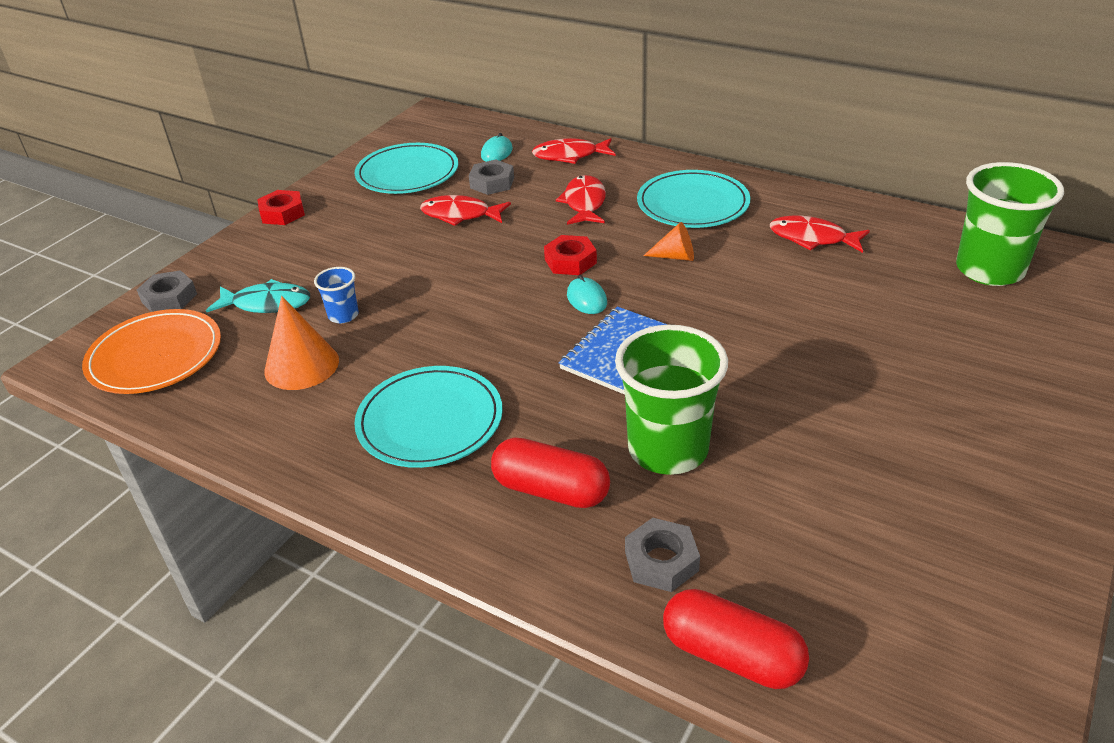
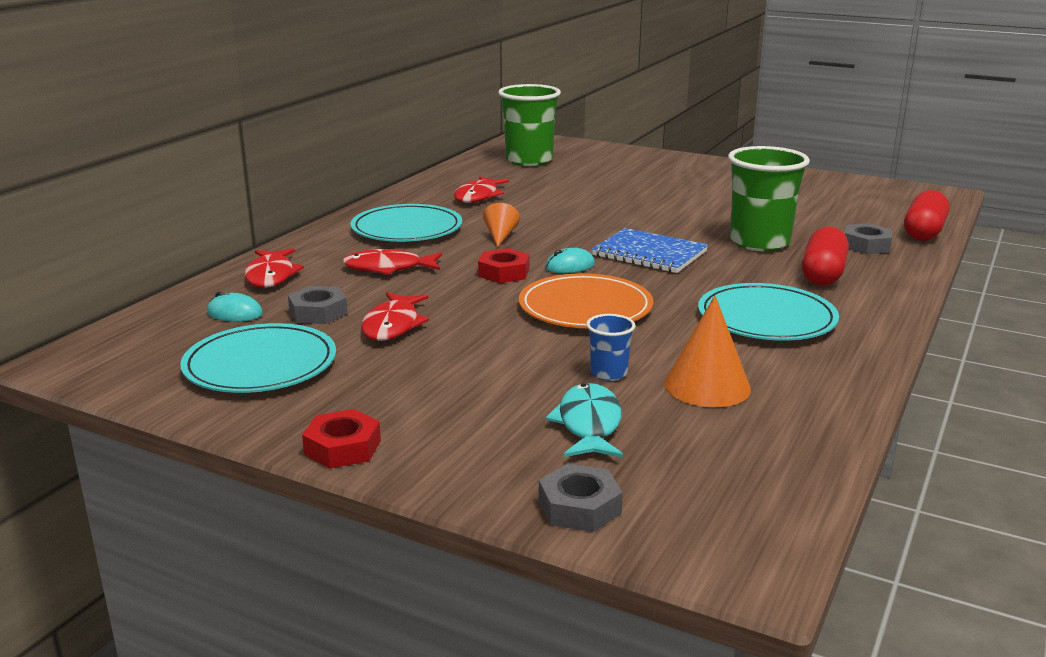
camera: 95 degrees left, 15 degrees down
orange plate [82,309,221,394] -> orange plate moved to [519,273,653,328]

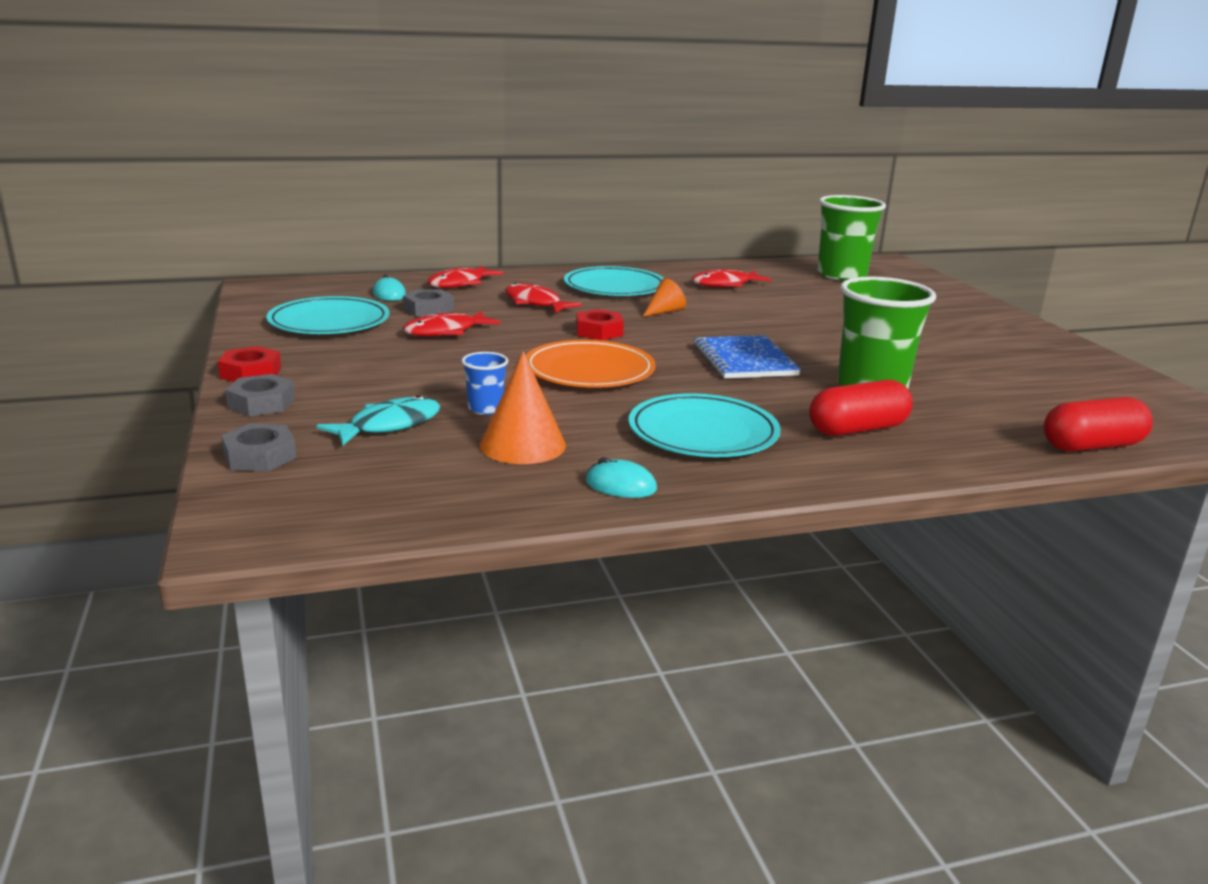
camera: 45 degrees right, 0 degrees up
turquoise mouse [545,248,595,273] -> turquoise mouse moved to [586,457,657,498]
grey nut [845,223,892,254] -> grey nut moved to [225,374,295,416]

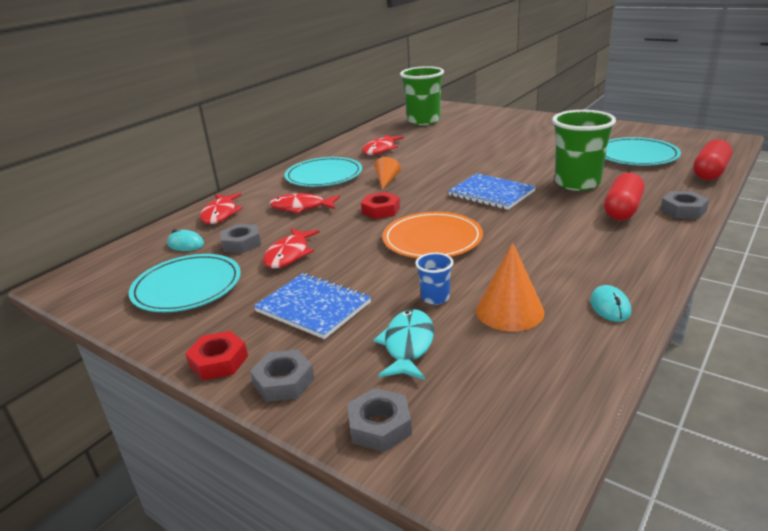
camera: 35 degrees left, 5 degrees up
turquoise mouse [586,457,657,498] -> turquoise mouse turned 75 degrees counterclockwise [590,285,631,322]
turquoise plate [629,394,781,457] -> turquoise plate moved to [605,137,681,165]
none -> blue notebook [254,273,371,339]
none -> grey nut [660,191,709,219]

